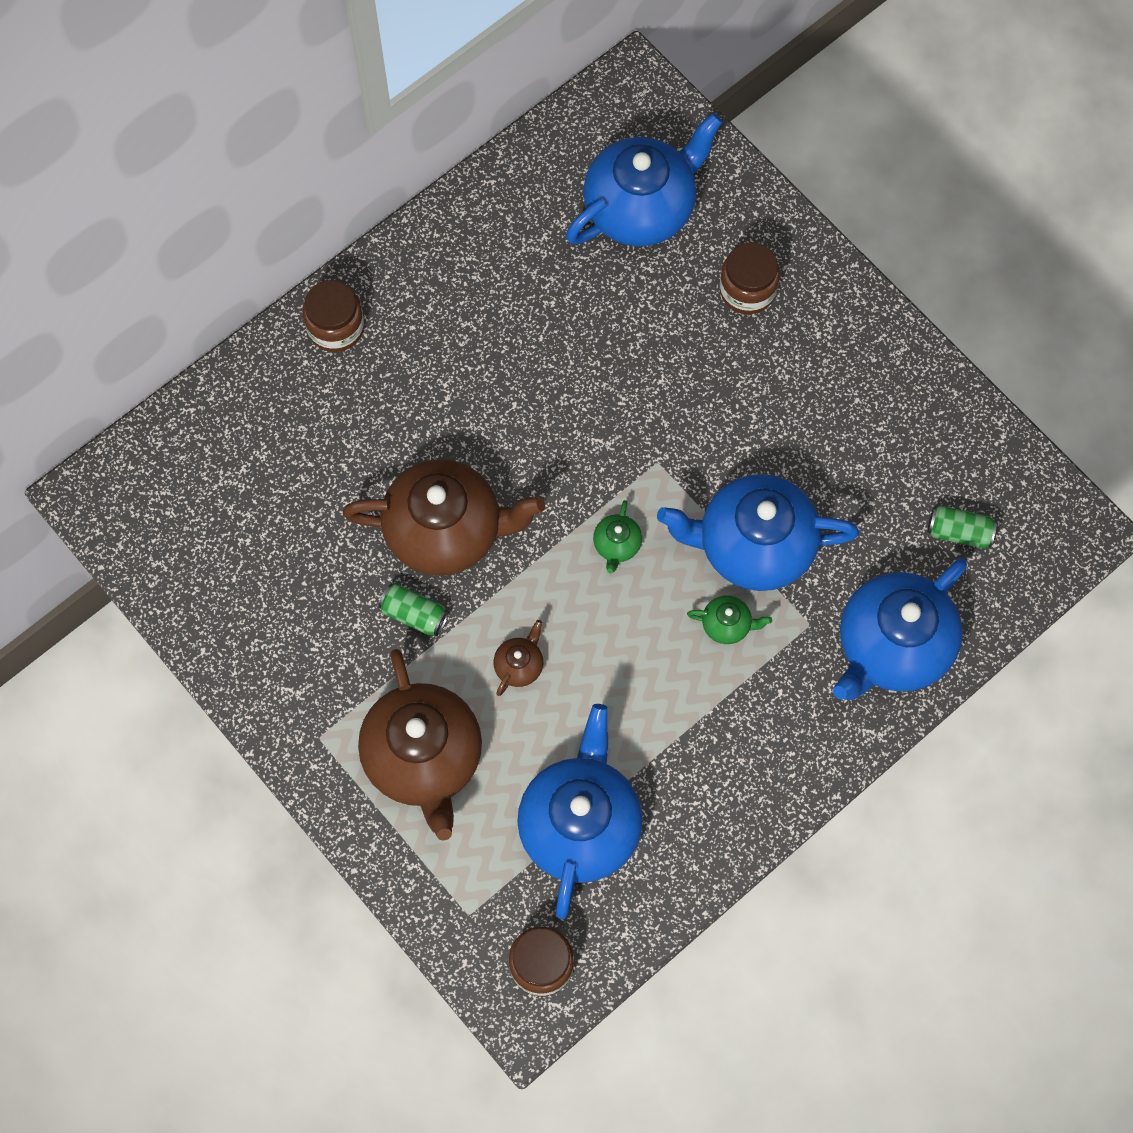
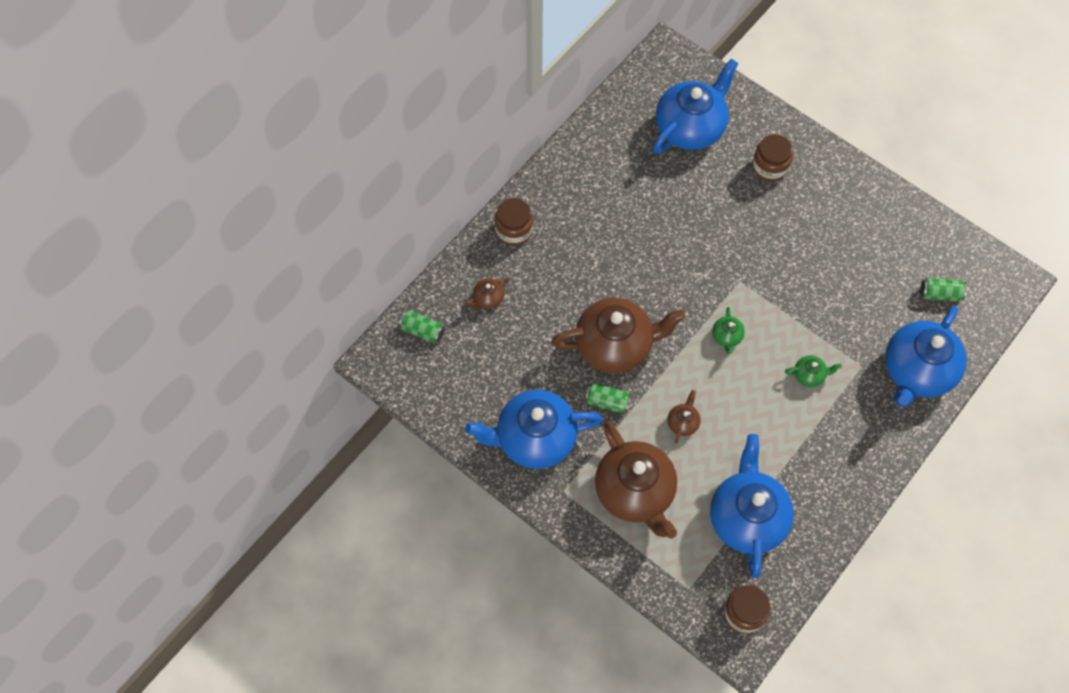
camera: 10 degrees left, 5 degrees down
blue teapot [657,474,859,591] -> blue teapot moved to [465,390,603,469]
none -> green can [399,311,445,343]
none -> brown teapot [465,277,509,309]

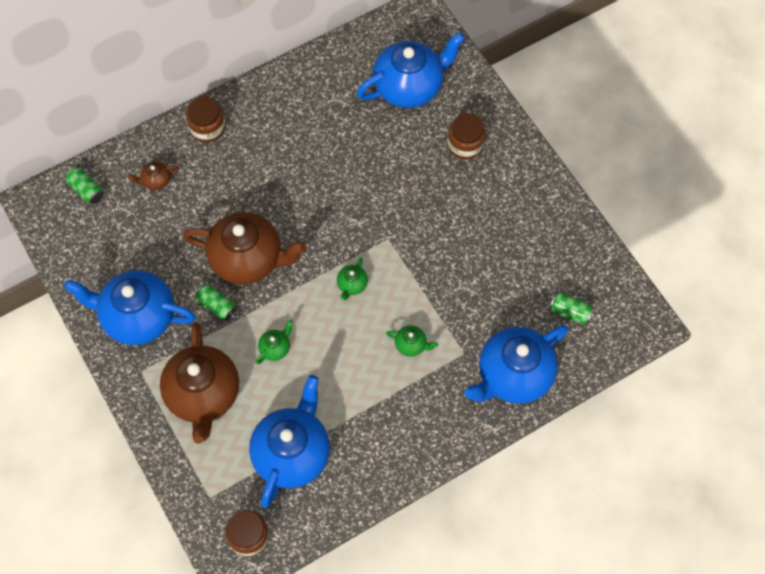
camera: 20 degrees right, 0 degrees up
brown teapot [668,390,701,444] -> green teapot [256,320,293,364]

